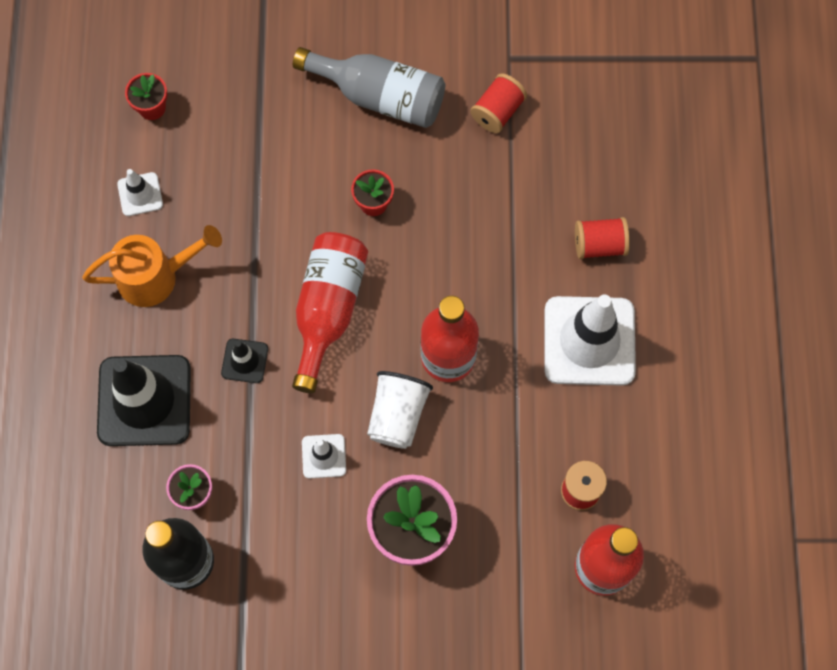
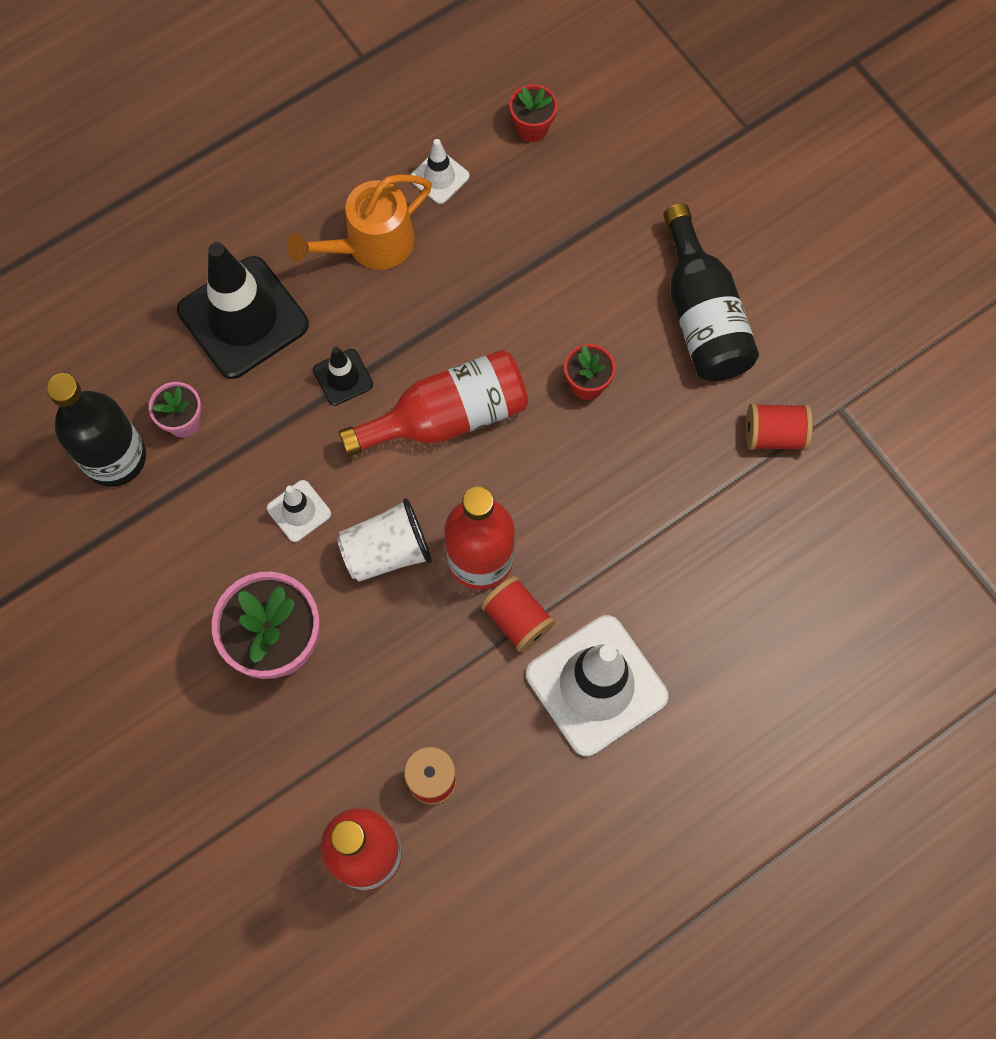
camera: 55 degrees right, 0 degrees up
orange watering can [82,225,222,307] -> orange watering can turned 105 degrees clockwise [287,174,432,270]
grey bottle [293,47,445,128] -> black bottle [663,204,759,382]
red spool [575,217,630,259] -> red spool moved to [481,576,555,652]

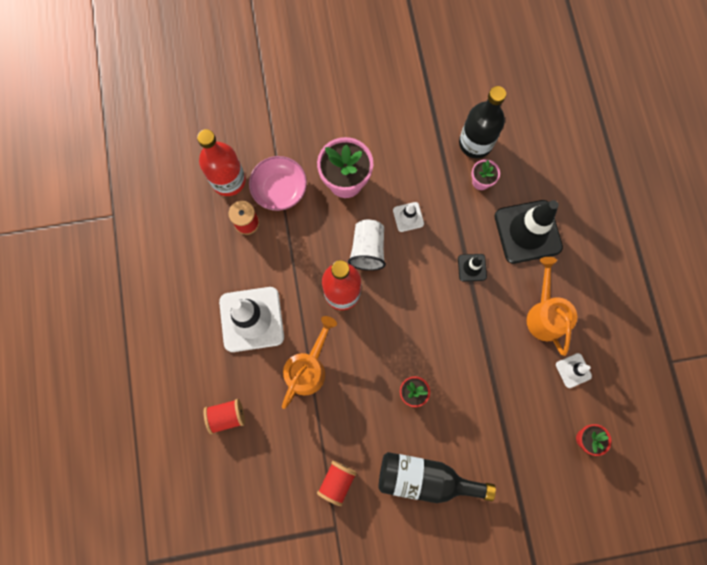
camera: 115 degrees right, 5 degrees up
red bottle [339,350,528,457] -> none
red spool [481,576,555,652] -> red spool moved to [204,399,245,434]
none -> pink bowl [249,156,307,211]
none -> orange watering can [282,316,337,409]

